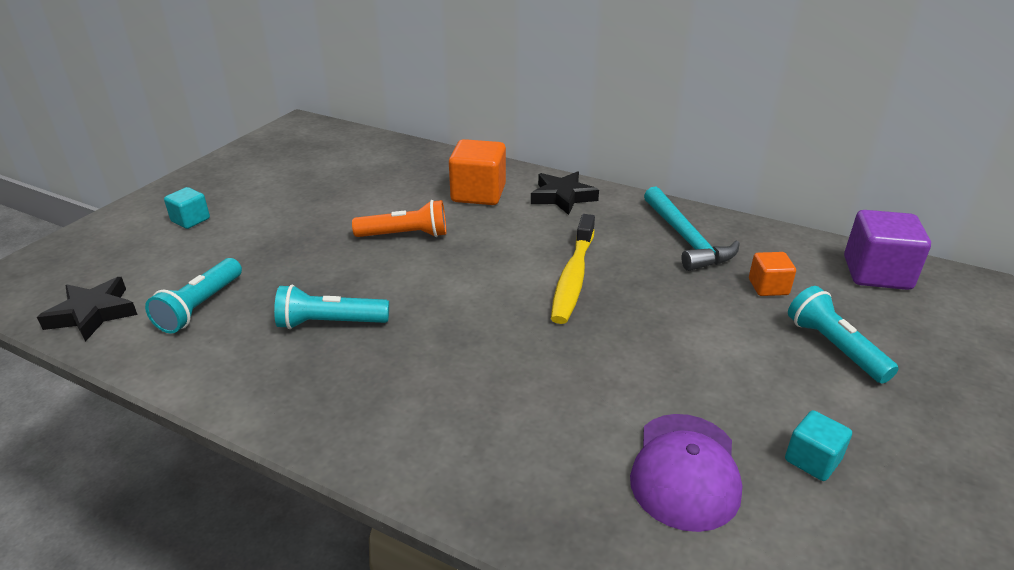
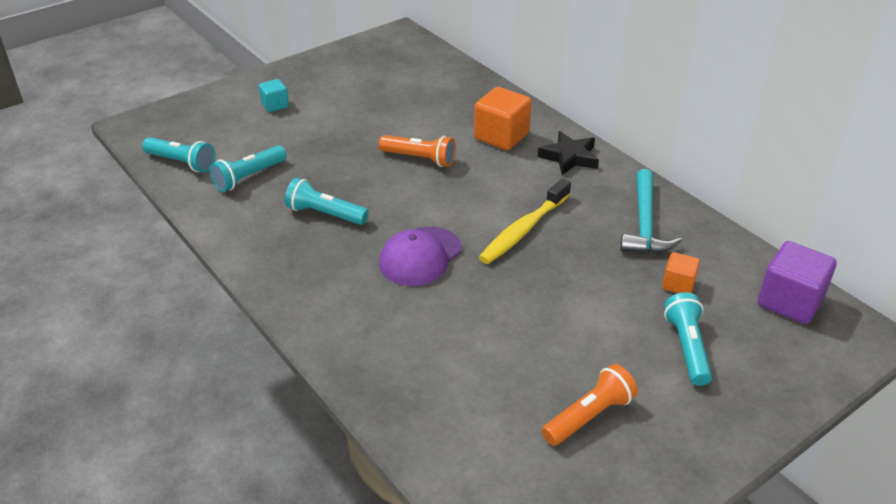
camera: 25 degrees right, 5 degrees up
black star [37,277,138,342] -> turquoise flashlight [142,137,216,172]
purple cap [630,414,743,532] -> purple cap moved to [379,227,462,286]
turquoise cube [785,410,852,481] -> orange flashlight [542,364,638,446]

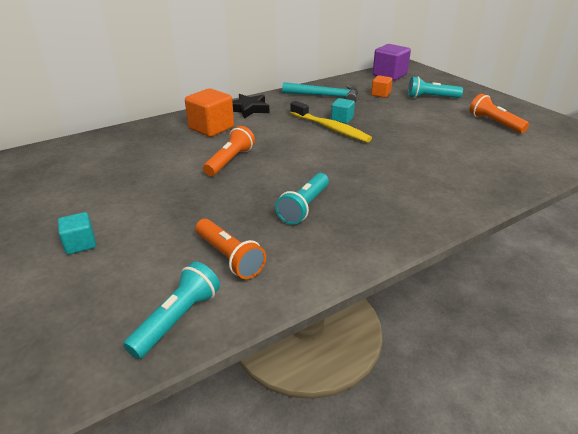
camera: 85 degrees left, 5 degrees down
turquoise flashlight [209,145,287,192] -> orange flashlight [195,219,266,279]
purple cap [379,227,462,286] -> none
none -> turquoise cube [331,98,355,124]

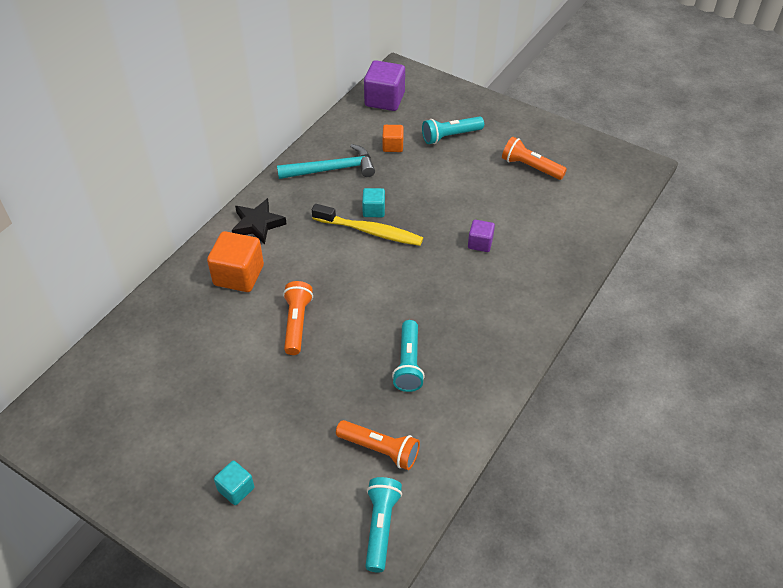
camera: 25 degrees left, 15 degrees up
none -> purple cube [468,220,495,252]

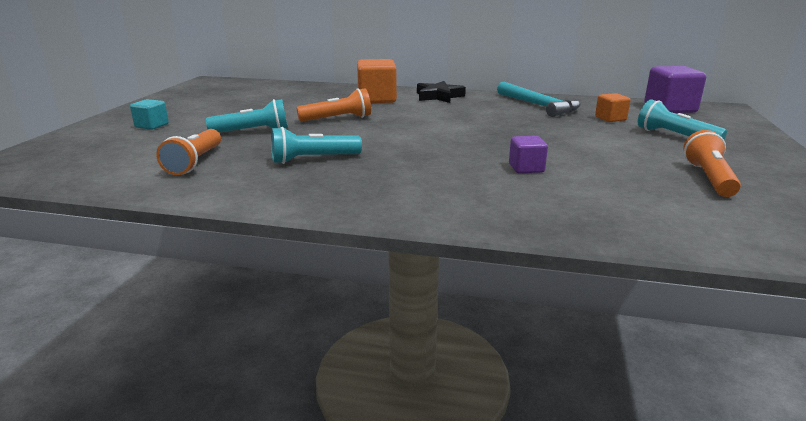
camera: 70 degrees right, 25 degrees down
yellow toothbrush [312,204,423,246] -> none
turquoise cube [362,188,385,217] -> none
turquoise flashlight [365,477,402,573] -> turquoise flashlight moved to [206,99,288,133]

